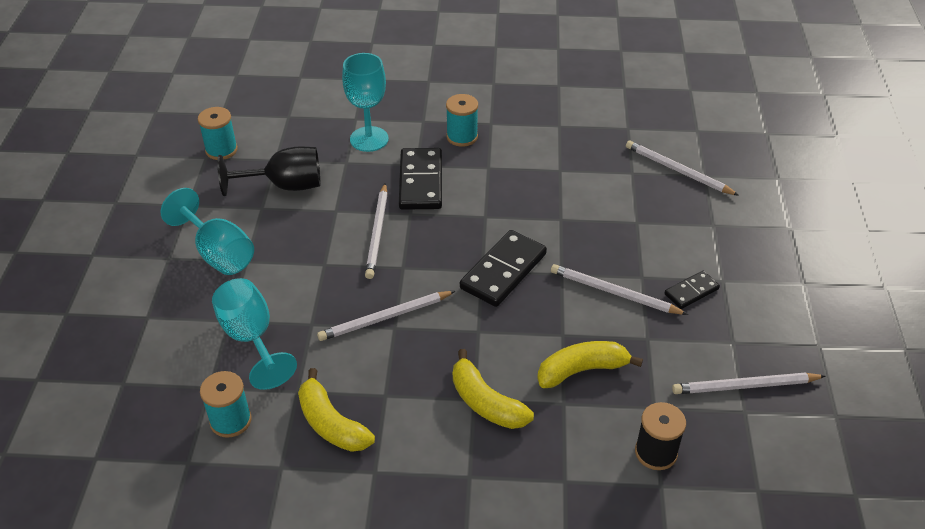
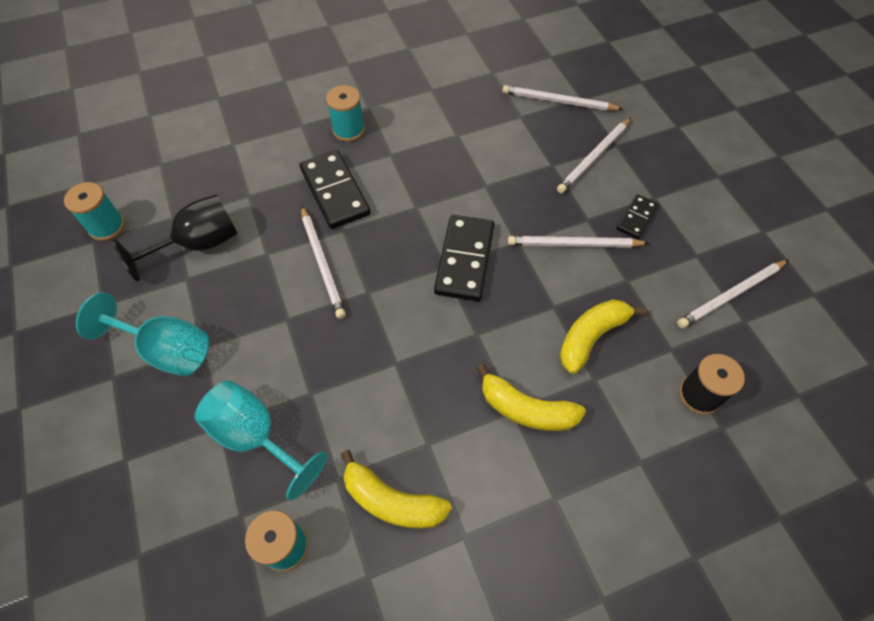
camera: 25 degrees left, 15 degrees up
white pencil [317,291,455,341] -> white pencil moved to [557,118,631,193]
turquoise goblet [342,53,389,152] -> none

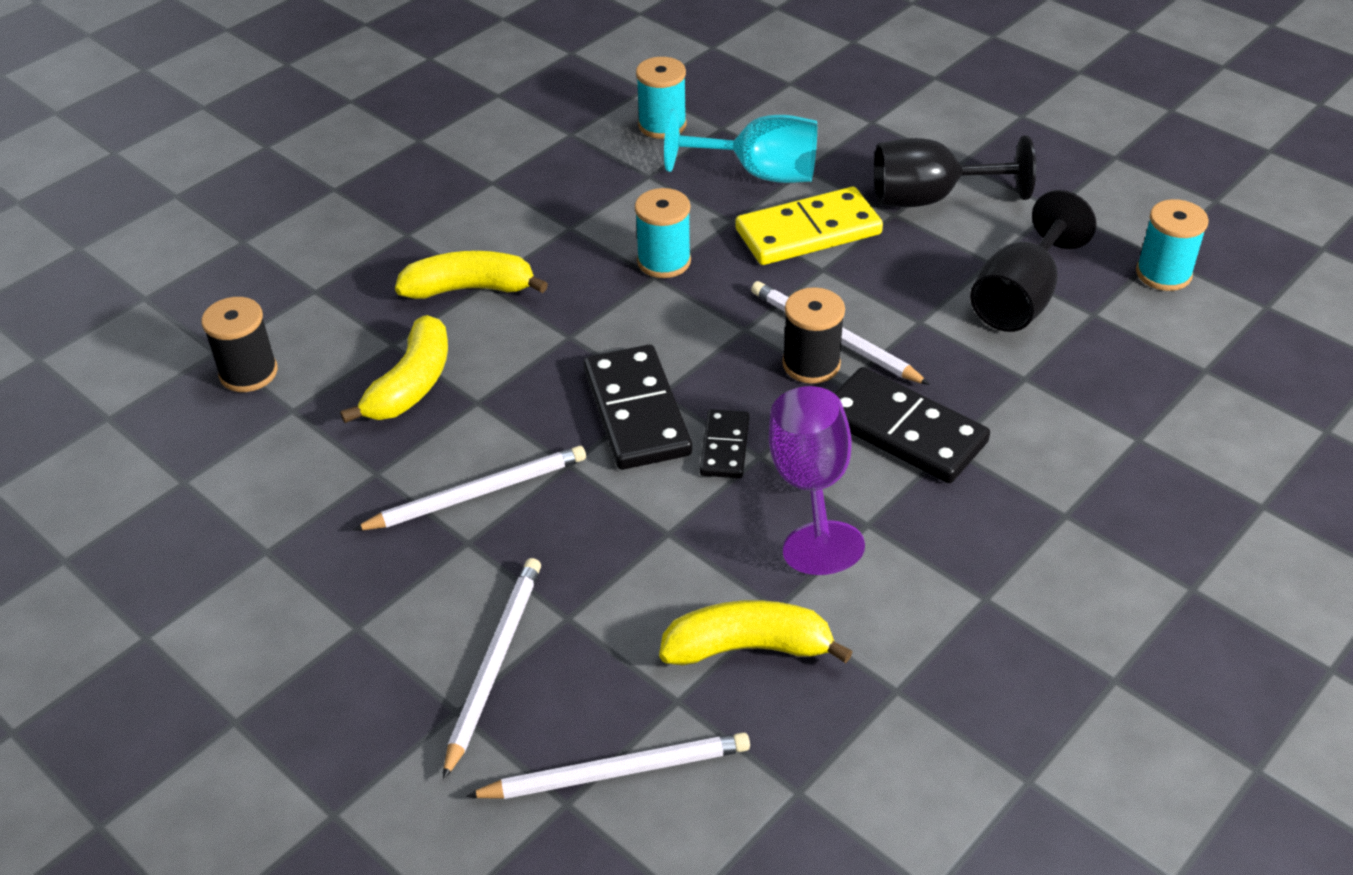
camera: 155 degrees right, 15 degrees down
turquoise goblet [76,292,209,376] -> black goblet [874,135,1036,207]
turquoise spool [326,85,365,142] -> turquoise spool moved to [635,188,691,278]
yellow banana [341,450,452,529] -> yellow banana moved to [659,600,853,665]
black domino [616,194,659,239] -> black domino moved to [700,409,750,478]
white pencil [677,260,788,328] -> none
none -> yellow domino [735,187,883,265]
none -> purple goblet [769,386,865,575]
none -> black spool [782,287,845,384]

